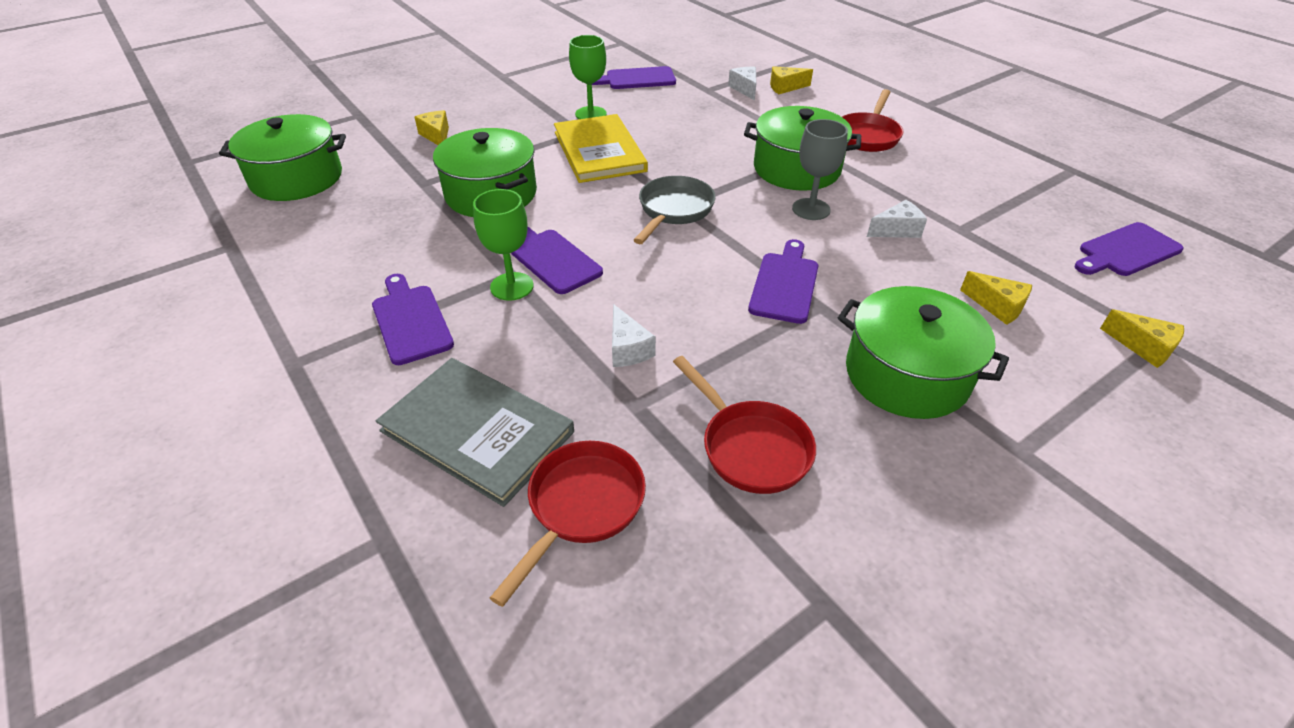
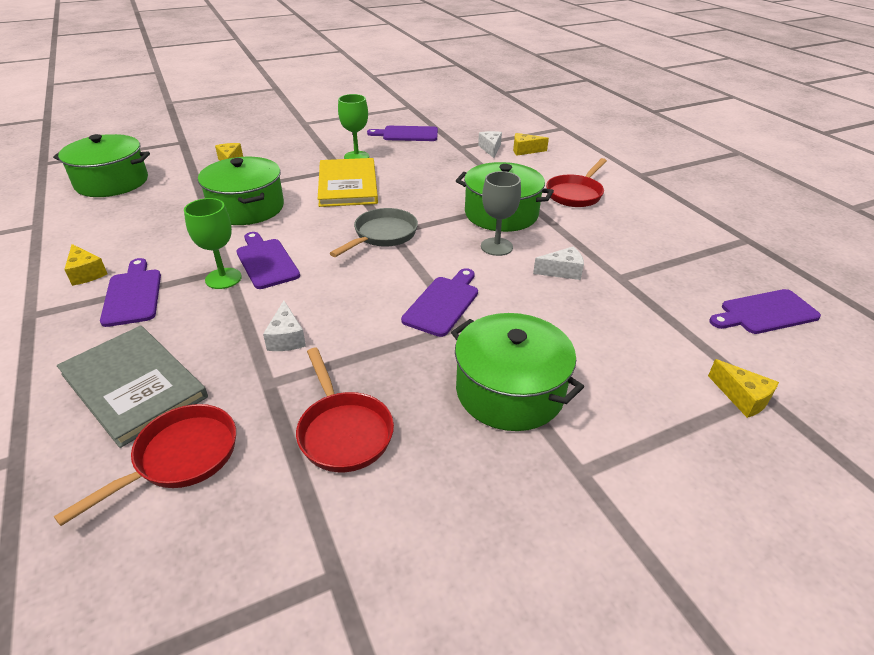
camera: 10 degrees right, 5 degrees down
yellow cheese [960,271,1032,325] -> yellow cheese moved to [64,244,107,286]

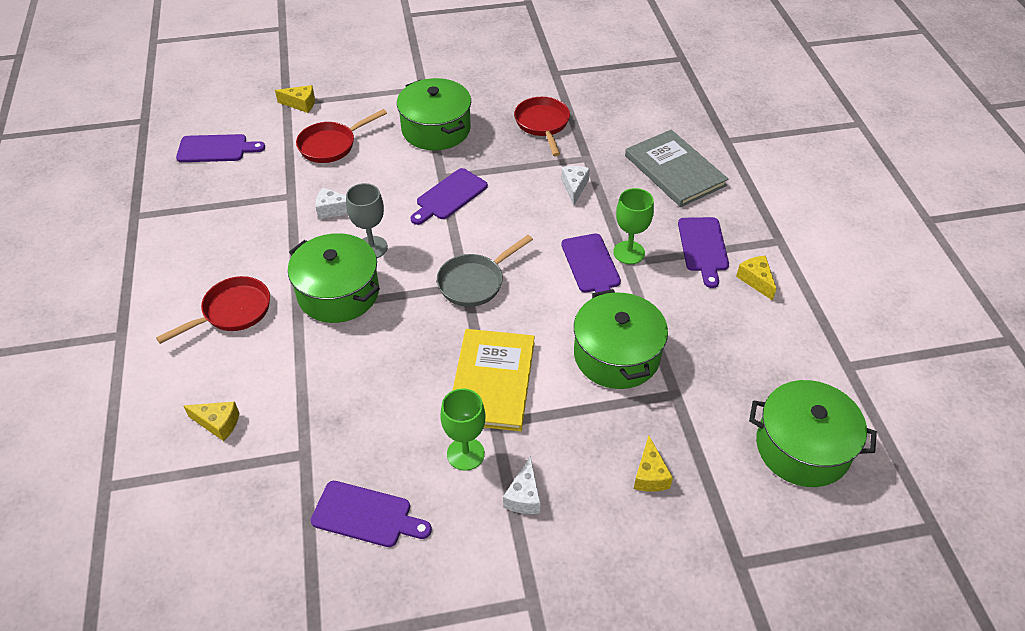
camera: 165 degrees left, 10 degrees up
red pan [54,404,236,526] -> red pan moved to [296,109,387,163]
white cheese [478,131,502,158] -> white cheese moved to [503,456,541,514]
yellow cheese [708,359,779,418] -> yellow cheese turned 120 degrees clockwise [275,85,315,113]

